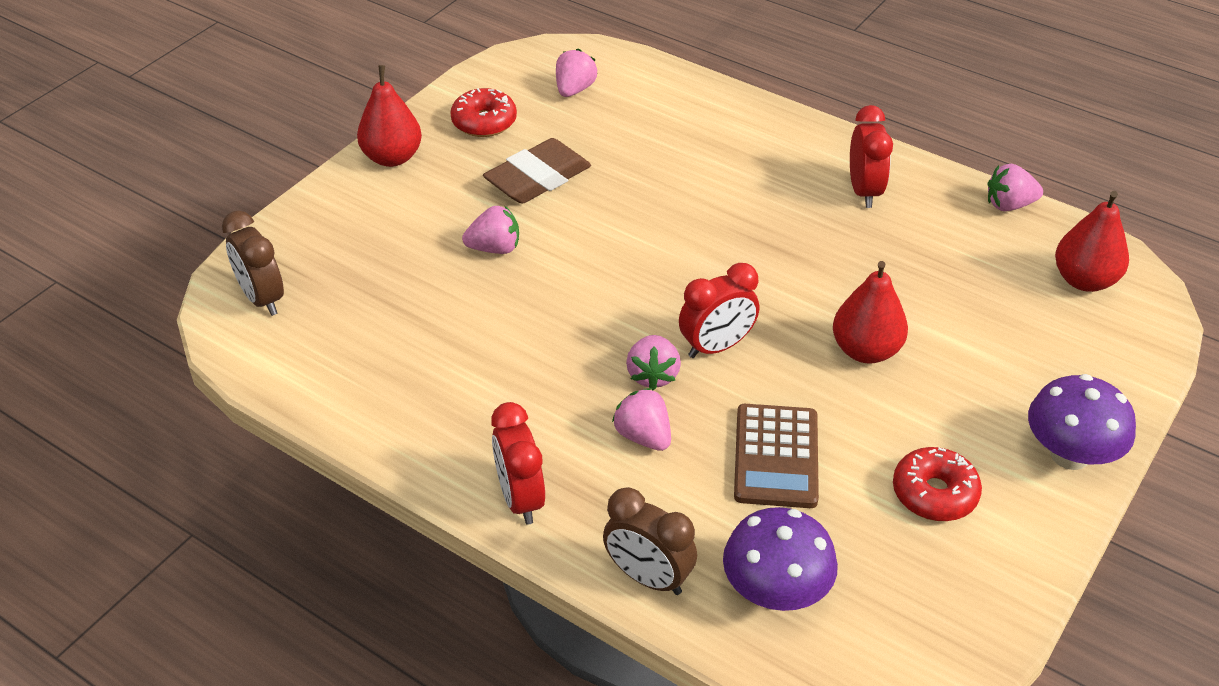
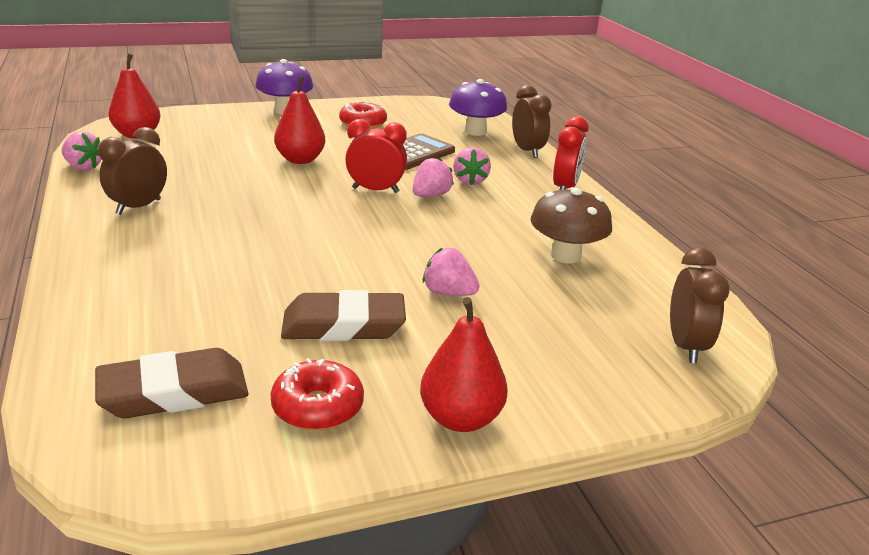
camera: 145 degrees left, 15 degrees down
pink strawberry [556,49,597,97] -> brown eraser [95,348,248,419]
red clock [850,105,893,208] -> brown clock [98,127,167,215]
none -> brown mushroom [530,187,612,263]

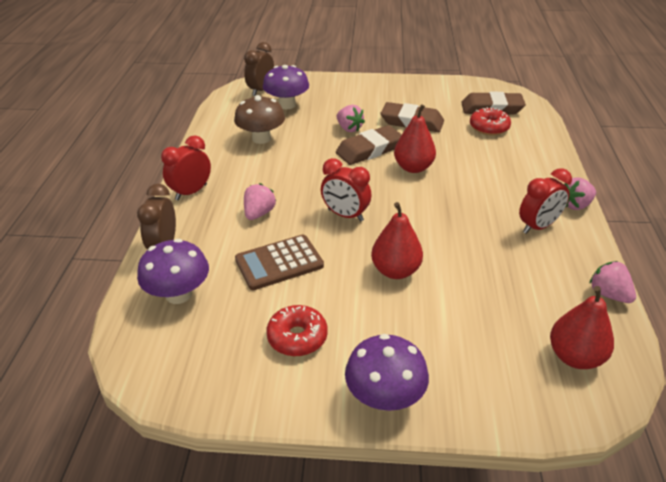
camera: 155 degrees left, 10 degrees up
brown clock [98,127,167,215] -> red clock [519,168,572,234]
red donut [270,358,364,431] -> red donut moved to [470,107,511,136]
pink strawberry [413,157,454,197] -> pink strawberry moved to [564,177,596,210]
red pear [420,297,508,432] -> red pear moved to [394,104,436,173]
none -> purple mushroom [263,65,309,109]
none -> brown eraser [336,125,402,165]

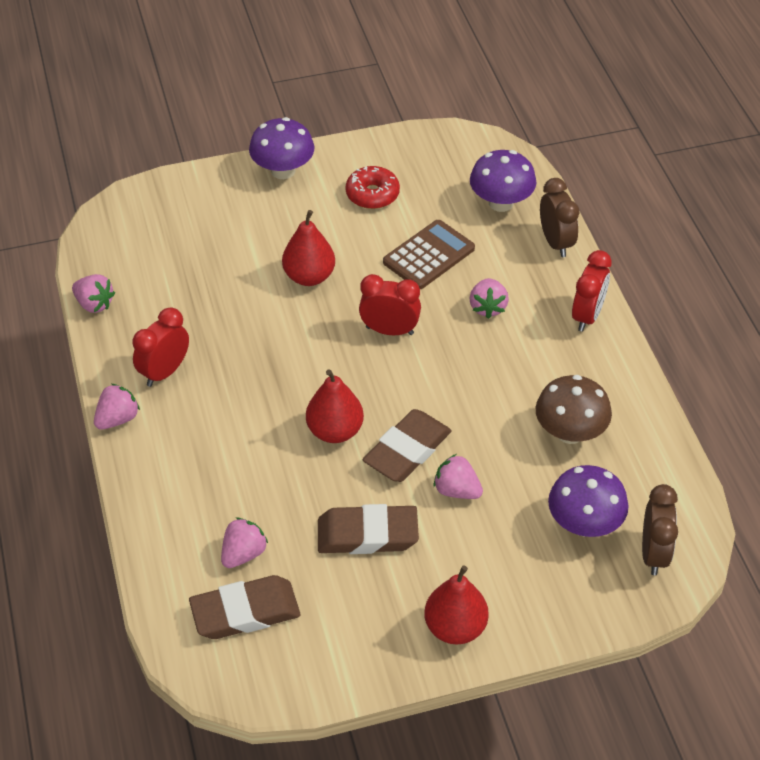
camera: 160 degrees right, 10 degrees up
red donut [470,107,511,136] -> pink strawberry [221,518,268,568]
red pear [550,286,614,369] -> red pear moved to [424,566,489,644]

